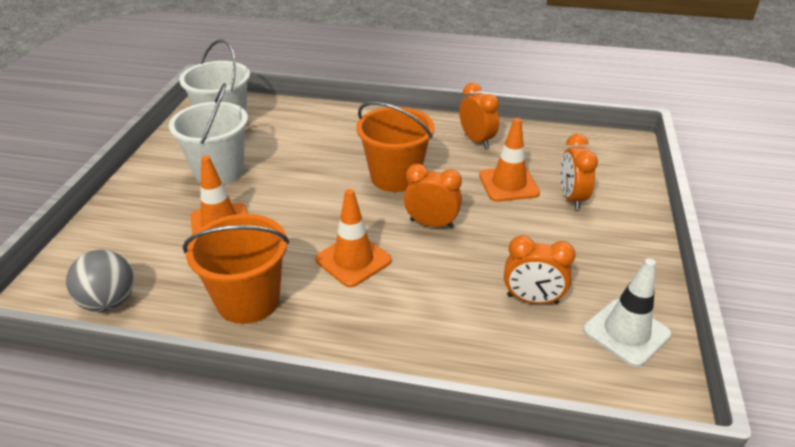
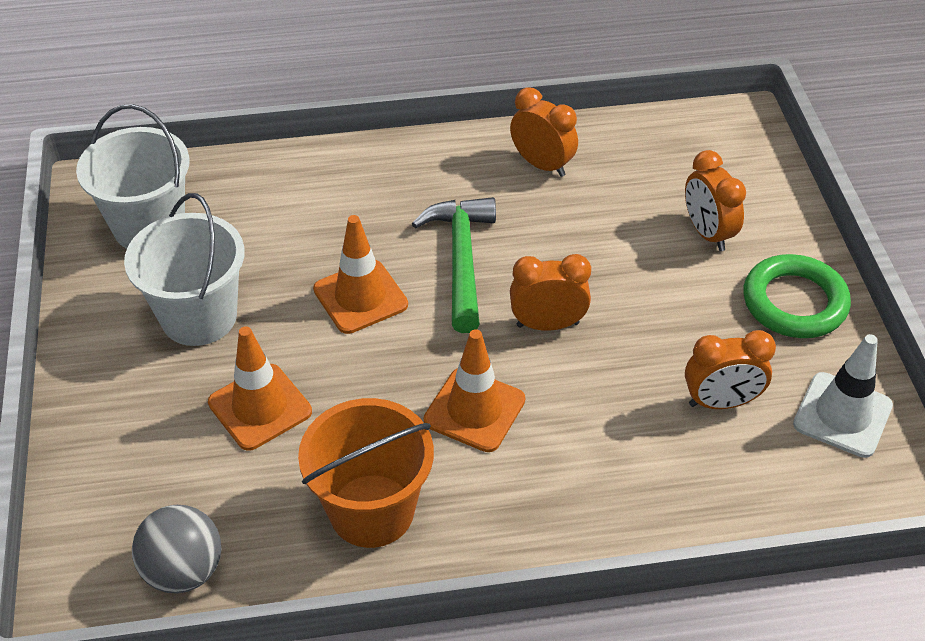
camera: 20 degrees left, 10 degrees up
orange bucket [356,102,435,192] -> green hammer [412,197,496,333]
orange traffic cone [479,118,540,202] -> orange traffic cone moved to [313,215,408,334]
none -> green ring [744,254,851,338]

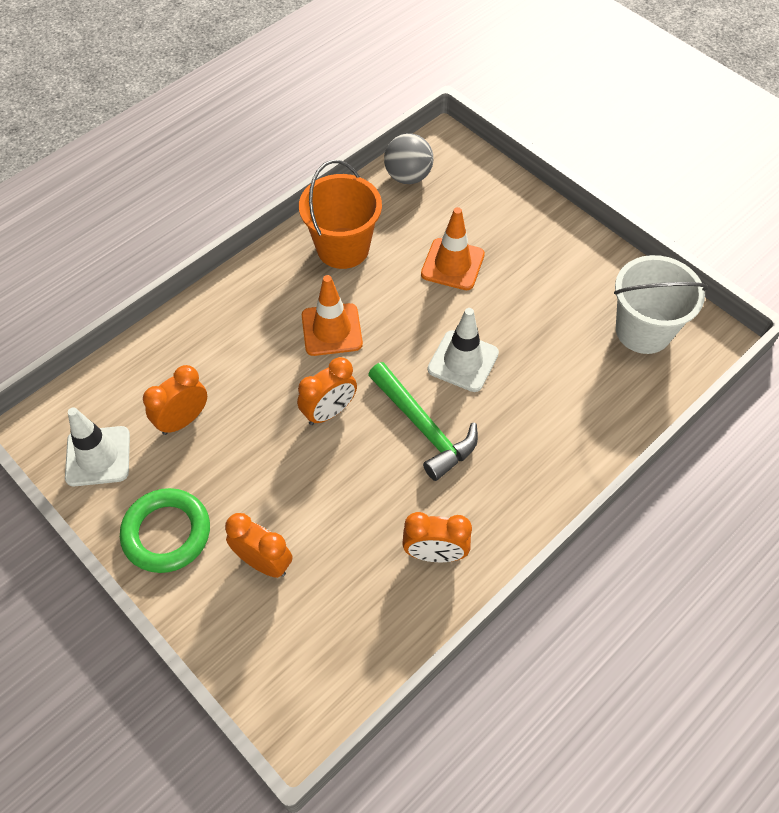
camera: 145 degrees right, 10 degrees up
white bucket [124,193,244,346] -> none
orange traffic cone [313,215,408,334] -> white traffic cone [428,308,499,392]

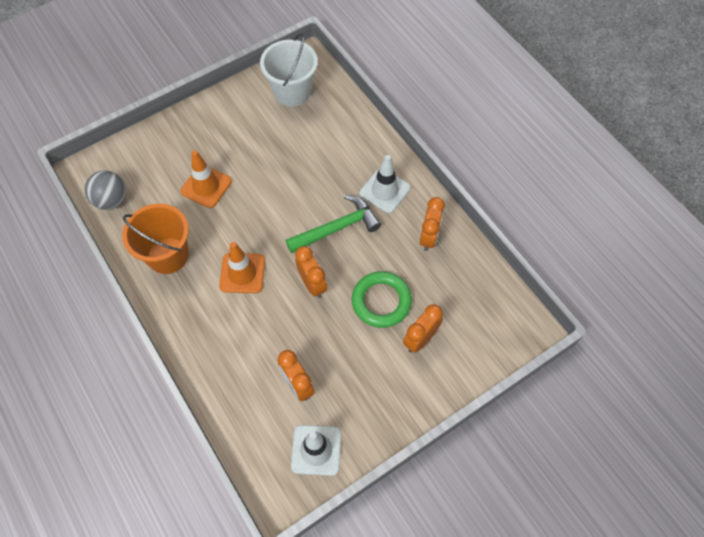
camera: 80 degrees left, 5 degrees up
green ring [120,488,210,573] -> green ring moved to [352,271,412,328]
white traffic cone [428,308,499,392] -> white traffic cone moved to [359,155,411,213]

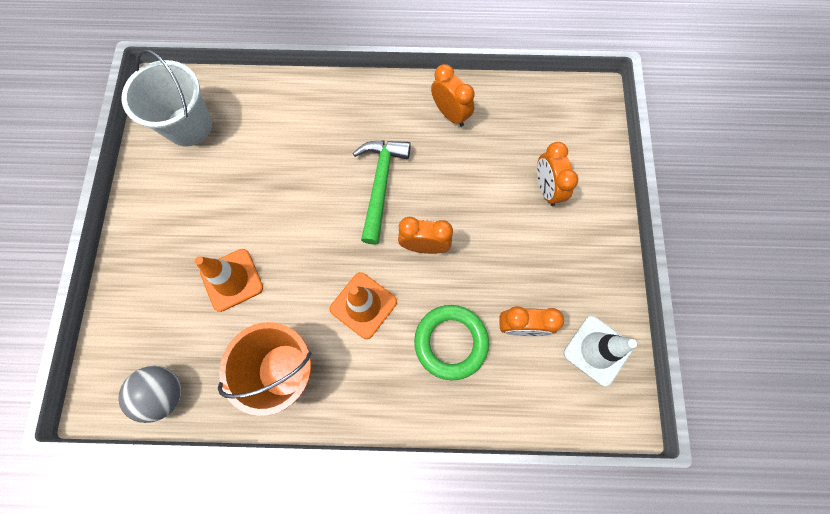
camera: 55 degrees left, 10 degrees up
green ring [352,271,412,328] -> green ring moved to [414,305,489,380]
white traffic cone [359,155,411,213] -> none

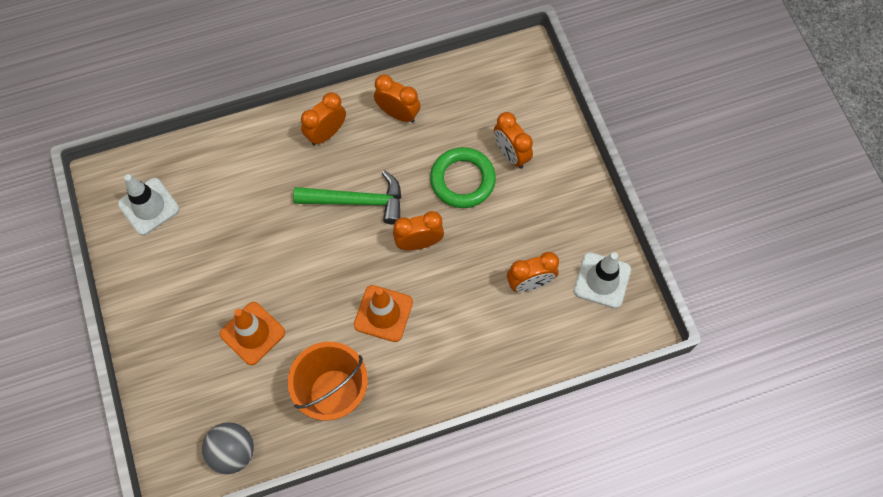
camera: 20 degrees left, 5 degrees down
white bucket [121,49,212,147] -> white traffic cone [118,174,180,235]
green hammer [353,140,411,245] -> green hammer turned 105 degrees clockwise [293,170,401,225]
green ring [414,305,489,380] -> green ring moved to [430,147,496,208]
none -> orange clock [301,92,346,146]

